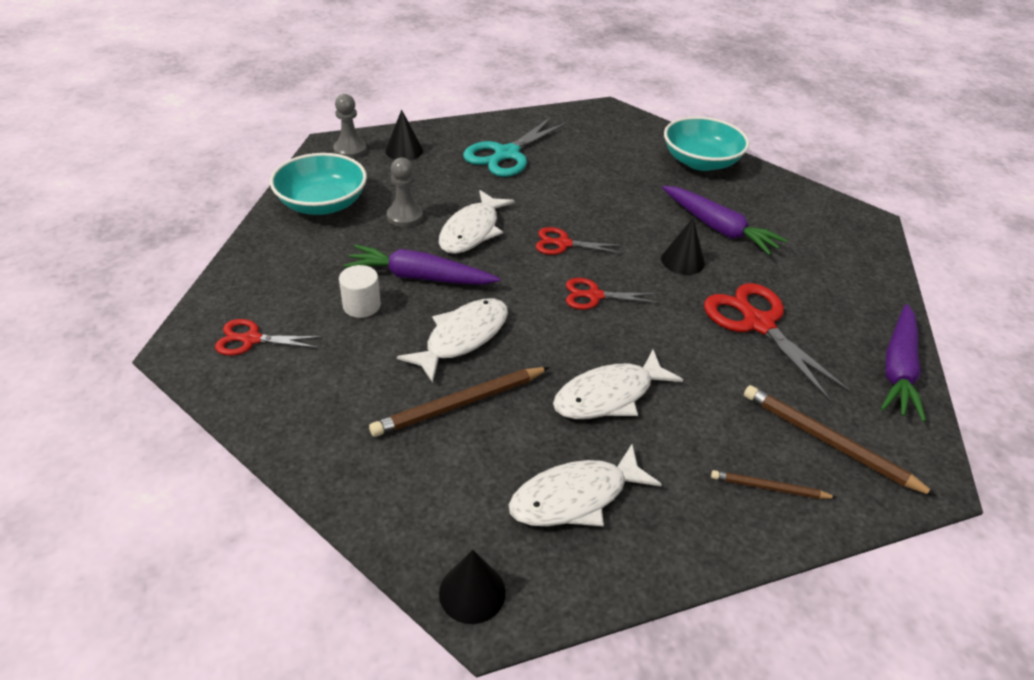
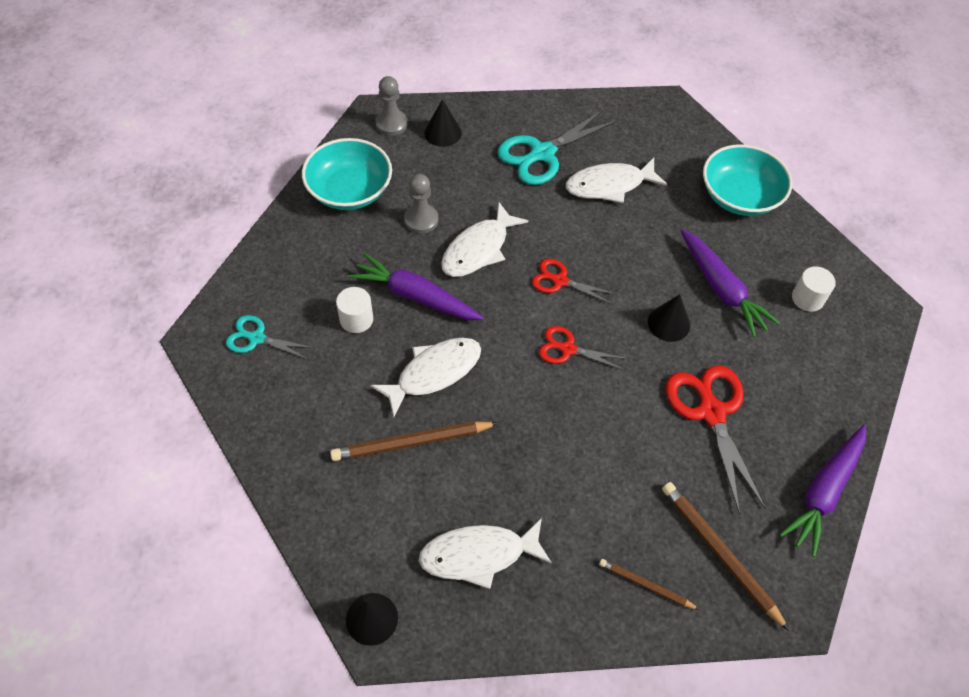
camera: 15 degrees right, 15 degrees up
red scissors [215,319,323,356] -> turquoise scissors [226,315,314,360]
white fish [553,350,683,419] -> white fish moved to [566,158,667,203]
none -> white cylinder [792,266,836,312]

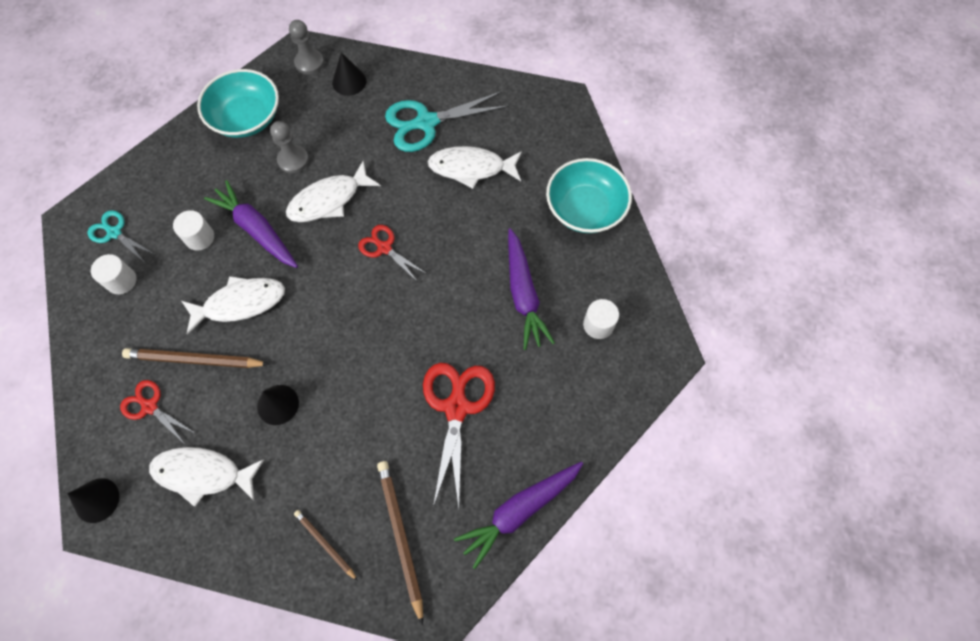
camera: 20 degrees right, 10 degrees up
red scissors [539,326,629,371] -> red scissors moved to [120,380,195,444]
black cone [648,294,690,342] -> black cone moved to [257,385,299,425]
none -> white cylinder [91,254,137,294]

